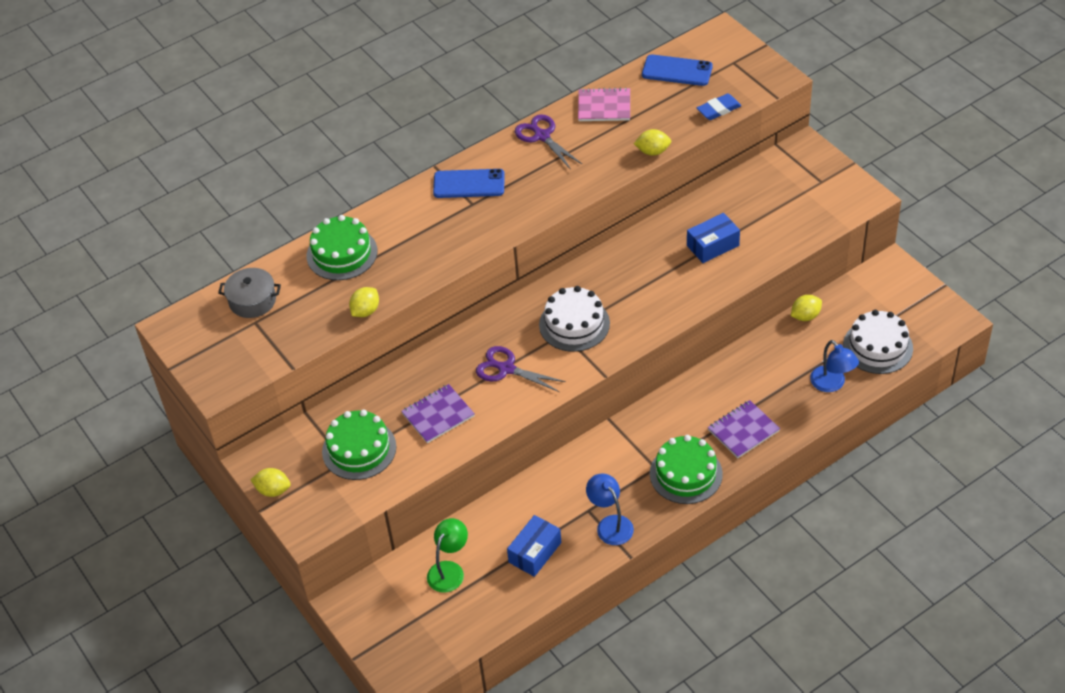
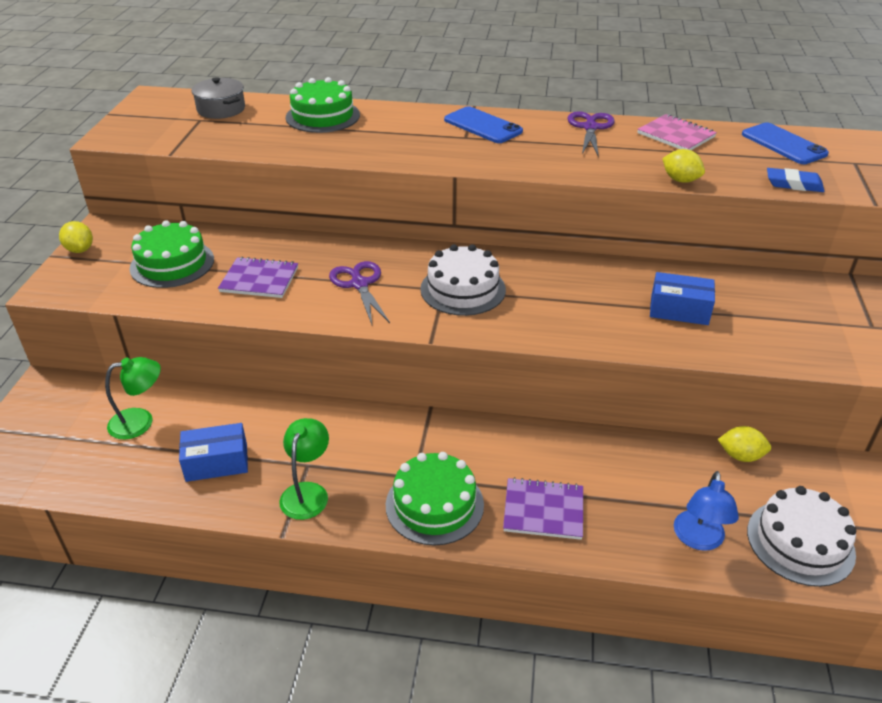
camera: 40 degrees right, 10 degrees down
yellow lemon [349,287,379,317] -> none
blue lamp [586,473,634,545] -> green lamp [279,418,329,520]

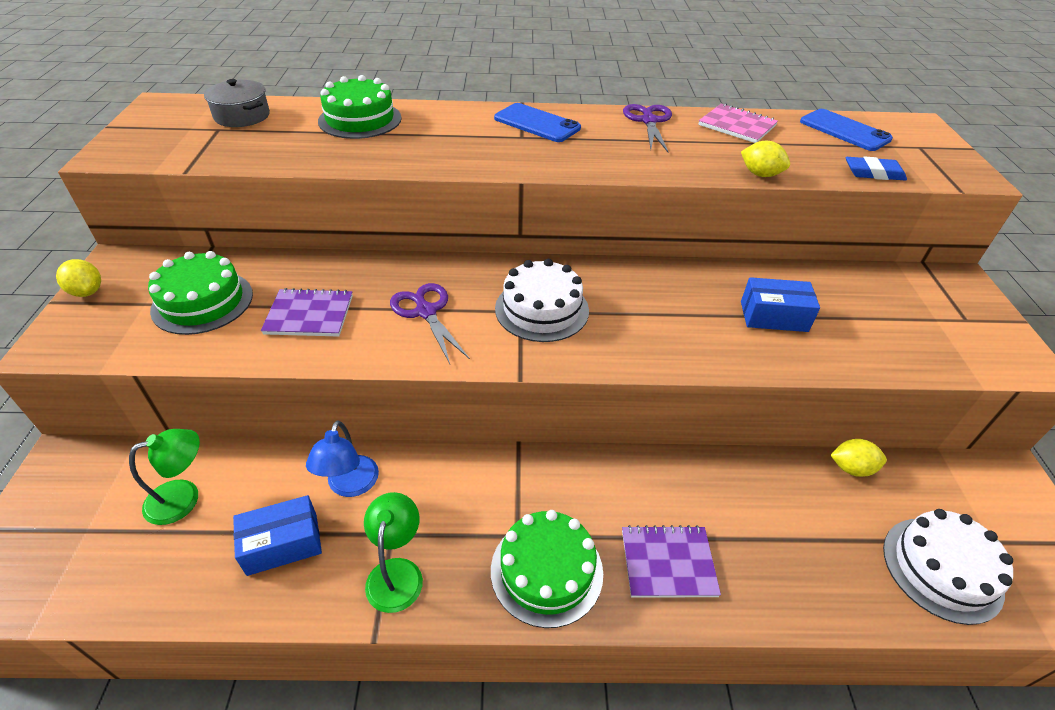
camera: 10 degrees left, 5 degrees up
blue lamp [674,471,739,551] -> blue lamp moved to [306,420,379,497]

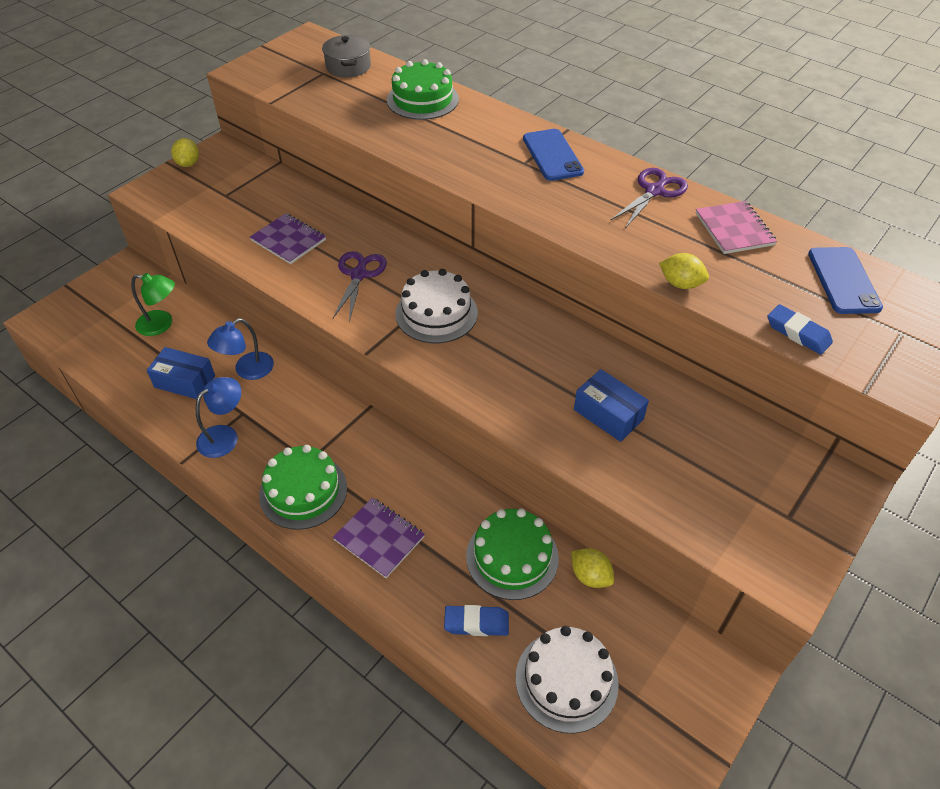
camera: 40 degrees right, 5 degrees up
green cake [148,251,253,335] -> green cake moved to [466,508,559,600]
green lamp [364,492,423,613] -> blue lamp [196,377,241,458]
yellow lemon [741,141,790,177] -> yellow lemon turned 45 degrees counterclockwise [659,253,709,289]
none -> blue eraser [444,605,509,636]

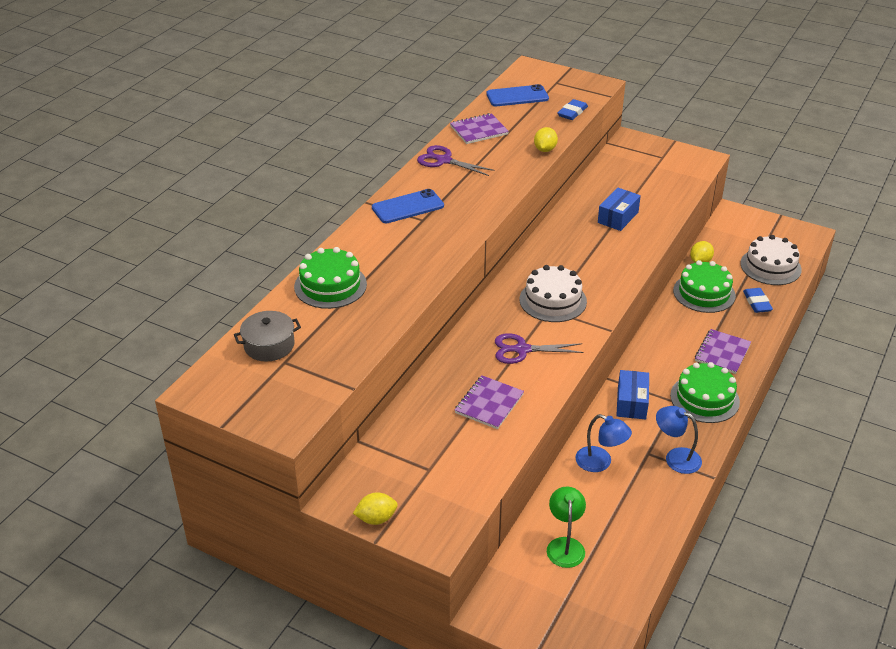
camera: 100 degrees left, 10 degrees down
blue box [146,347,215,399] -> blue box moved to [616,370,649,420]
pink notebook [696,201,777,254] -> purple notebook [450,113,509,144]

